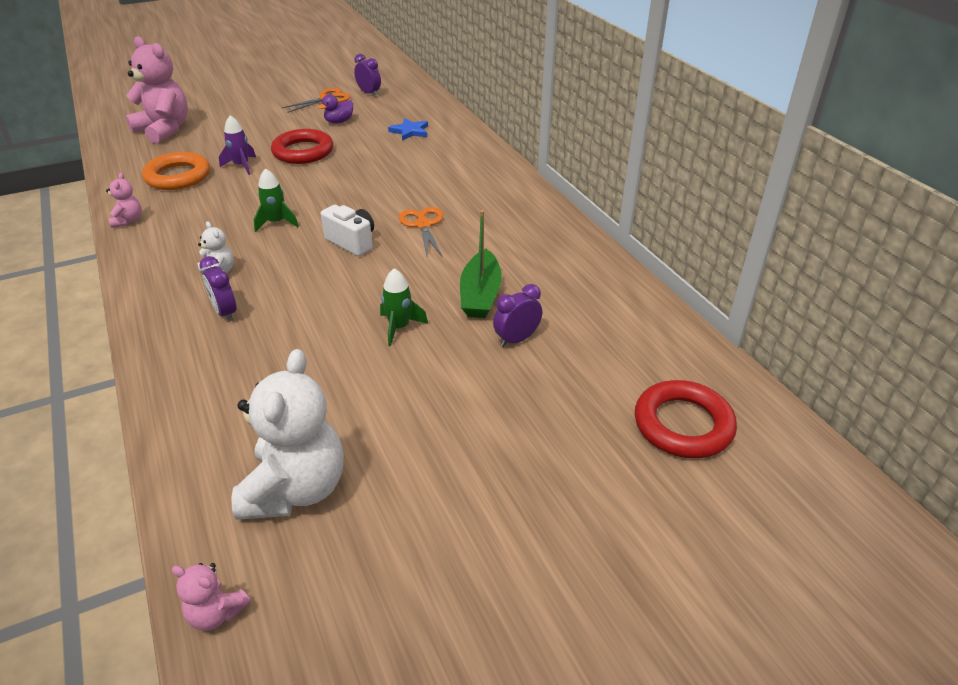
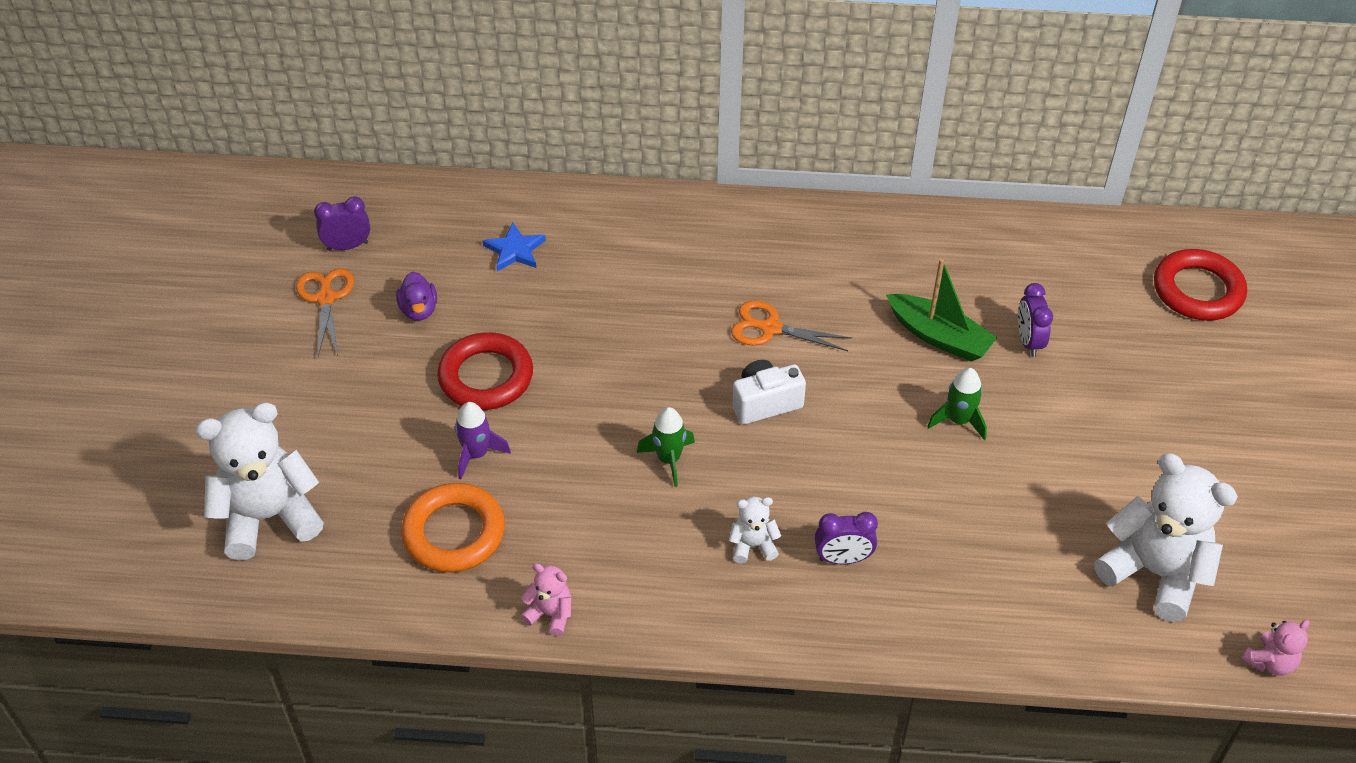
camera: 60 degrees left, 10 degrees up
pink teddy bear [126,36,188,143] -> white teddy bear [195,402,324,560]

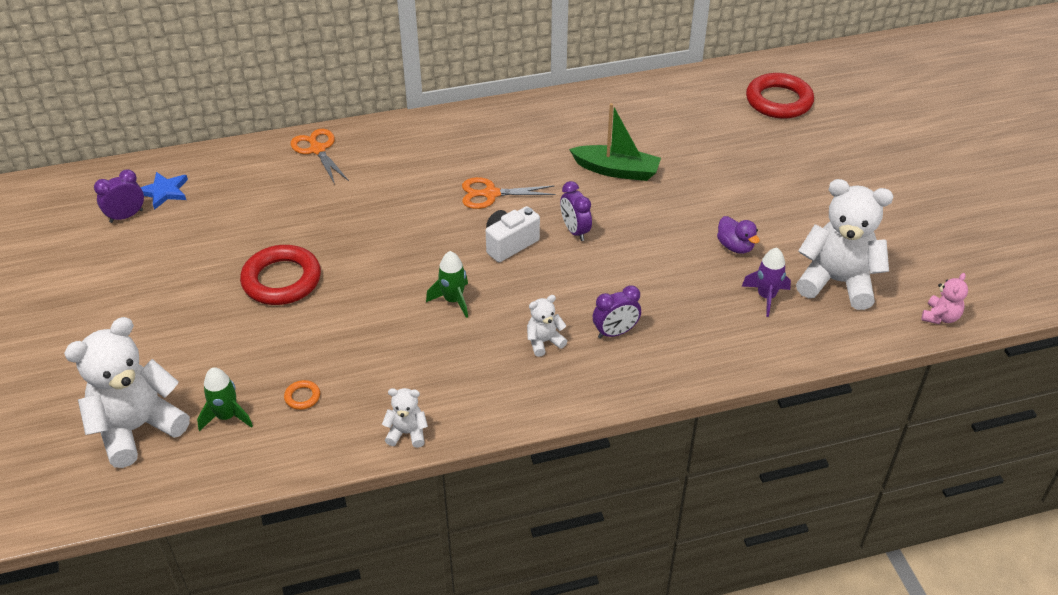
camera: 20 degrees left, 5 degrees down
orange scissors [296,268,354,356] -> orange scissors moved to [291,129,349,184]
purple duck [396,272,437,321] -> purple duck moved to [717,216,760,254]
orange ring [401,483,505,572] -> orange ring [284,380,320,410], size x0.41
purple rocket [455,402,511,479] -> purple rocket moved to [742,247,791,317]
blue star [483,222,546,271] -> blue star moved to [141,172,188,210]
pink teddy bear [521,563,571,636] -> white teddy bear [382,388,428,448]
green rocket [927,368,987,440] -> green rocket moved to [197,367,253,431]
purple clock [1018,283,1053,357] -> purple clock moved to [560,181,592,241]

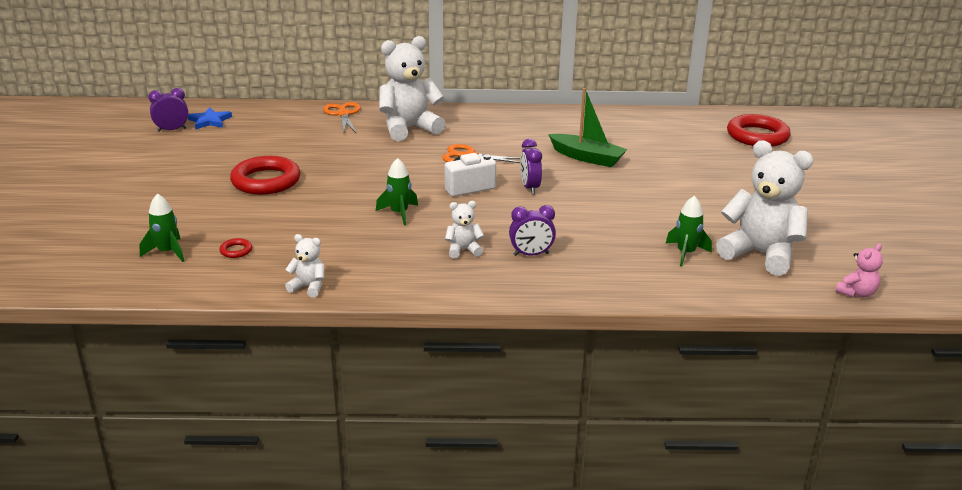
camera: 15 degrees right, 15 degrees down
white teddy bear [64,317,190,468] -> white teddy bear moved to [379,36,445,141]
orange ring [284,380,320,410] -> red ring [219,238,252,258]
purple duck [717,216,760,254] -> none
purple rocket [742,247,791,317] -> green rocket [666,196,712,267]

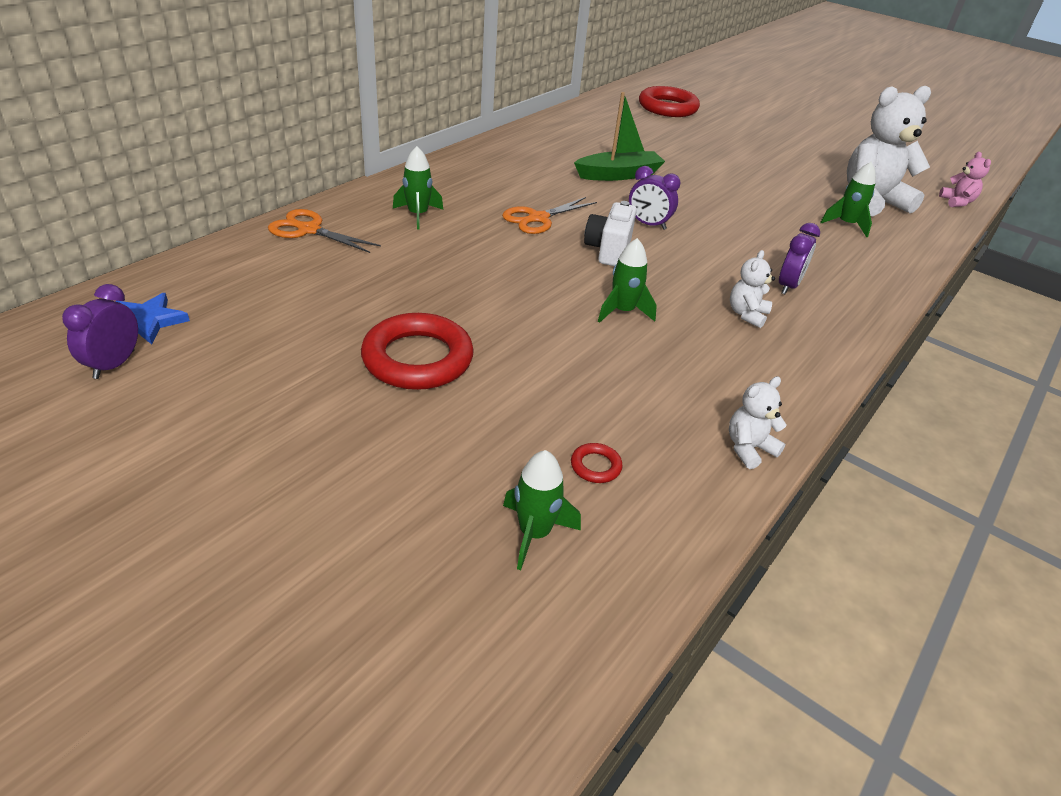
camera: 55 degrees left, 10 degrees up
white teddy bear [379,36,445,141] -> green rocket [393,146,443,229]

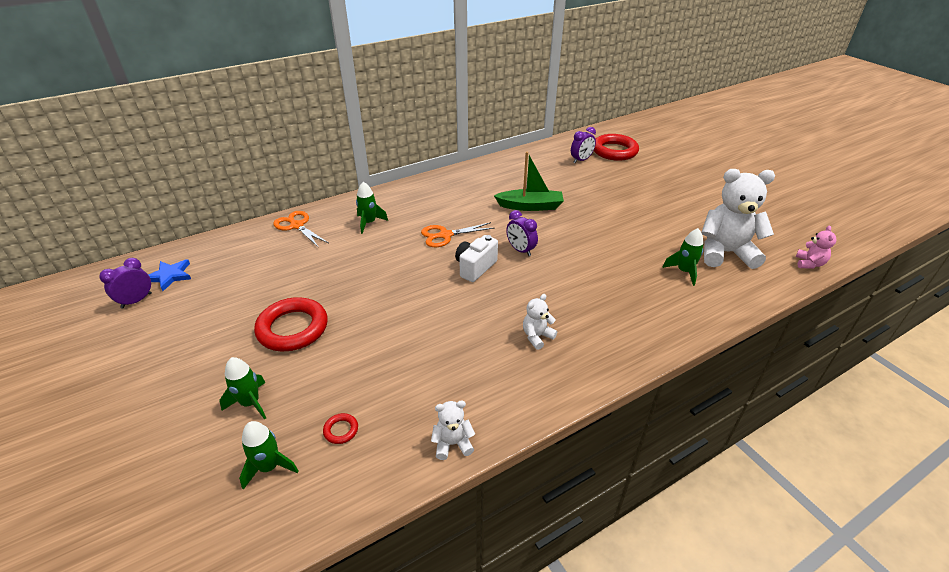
camera: 25 degrees right, 0 degrees up
green rocket [598,238,657,323] -> green rocket moved to [220,357,266,420]
purple clock [779,223,820,294] -> purple clock moved to [571,127,596,163]

